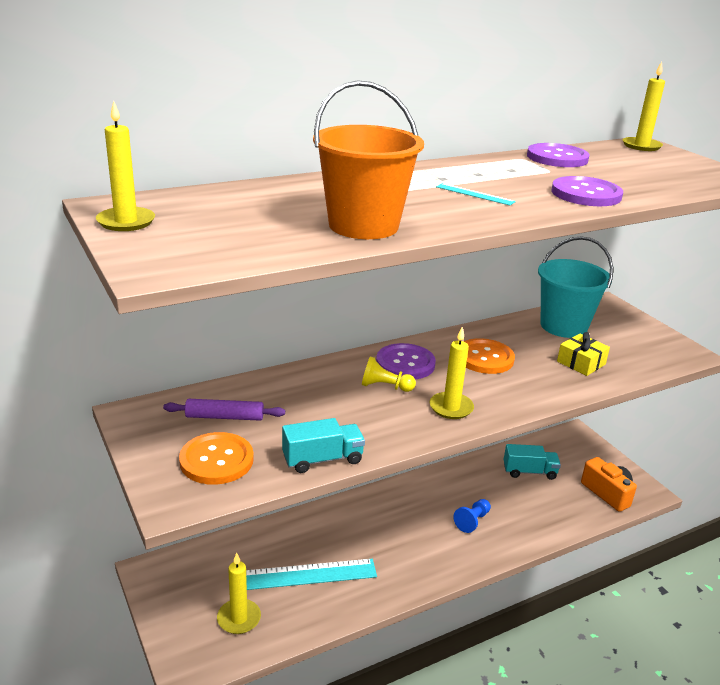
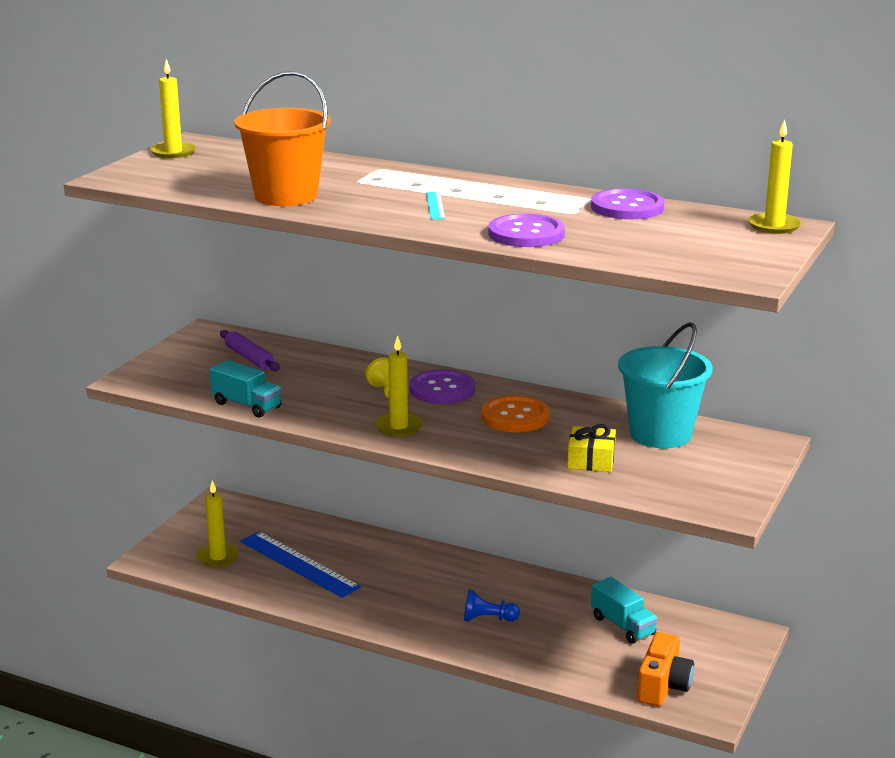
camera: 55 degrees right, 5 degrees down
orange button [179,432,254,485] -> none
turquoise ruler [246,559,377,590] -> blue ruler [240,531,361,598]

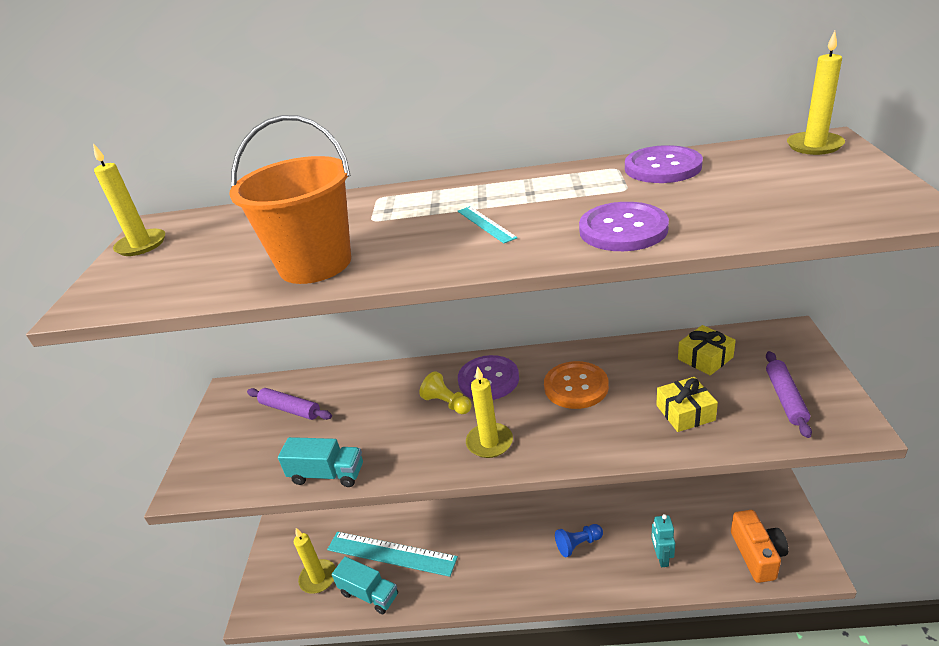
camera: 20 degrees left, 10 degrees up
blue ruler [240,531,361,598] -> turquoise ruler [327,532,458,577]
turquoise truck [591,577,658,644] -> turquoise truck moved to [332,557,398,614]
turquoise bucket [618,322,713,448] -> yellow gift [678,325,736,375]
none -> turquoise robot [651,514,675,567]
none -> purple rolling pin [766,351,812,438]

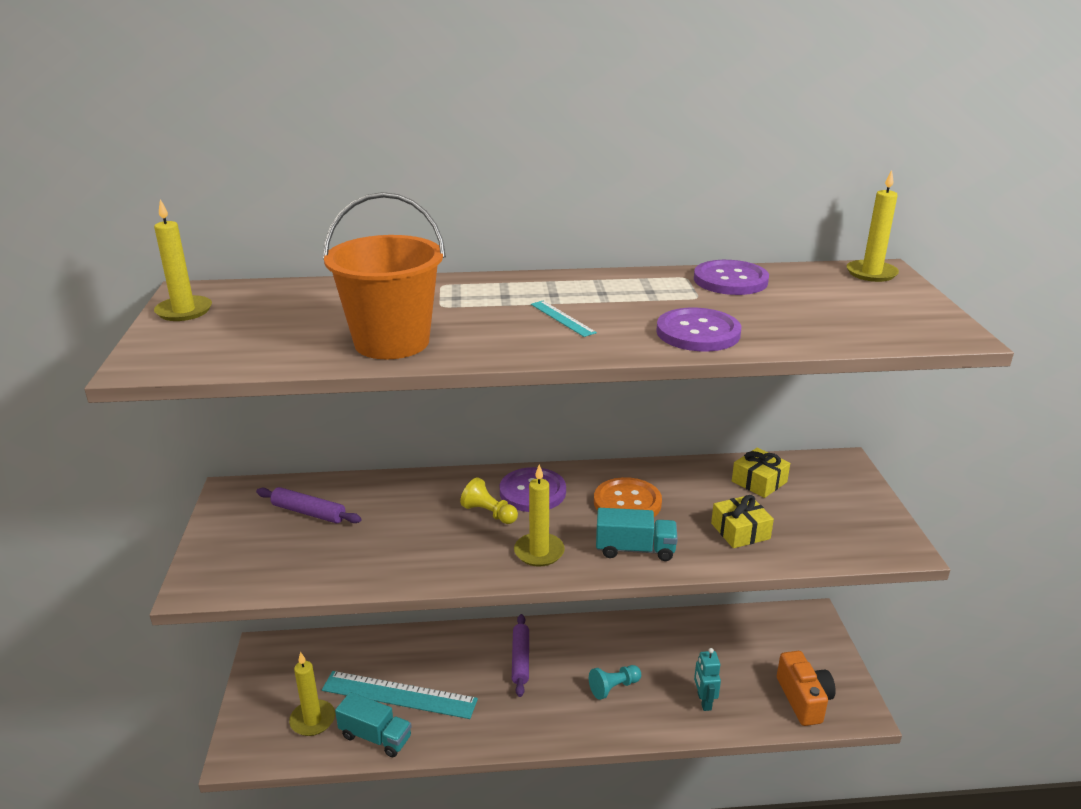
camera: 10 degrees left, 5 degrees down
turquoise truck [278,437,363,487] -> turquoise truck moved to [596,508,678,561]
blue pawn [555,524,603,557] -> turquoise pawn [589,665,641,700]
purple rolling pin [766,351,812,438] -> purple rolling pin moved to [512,614,529,697]

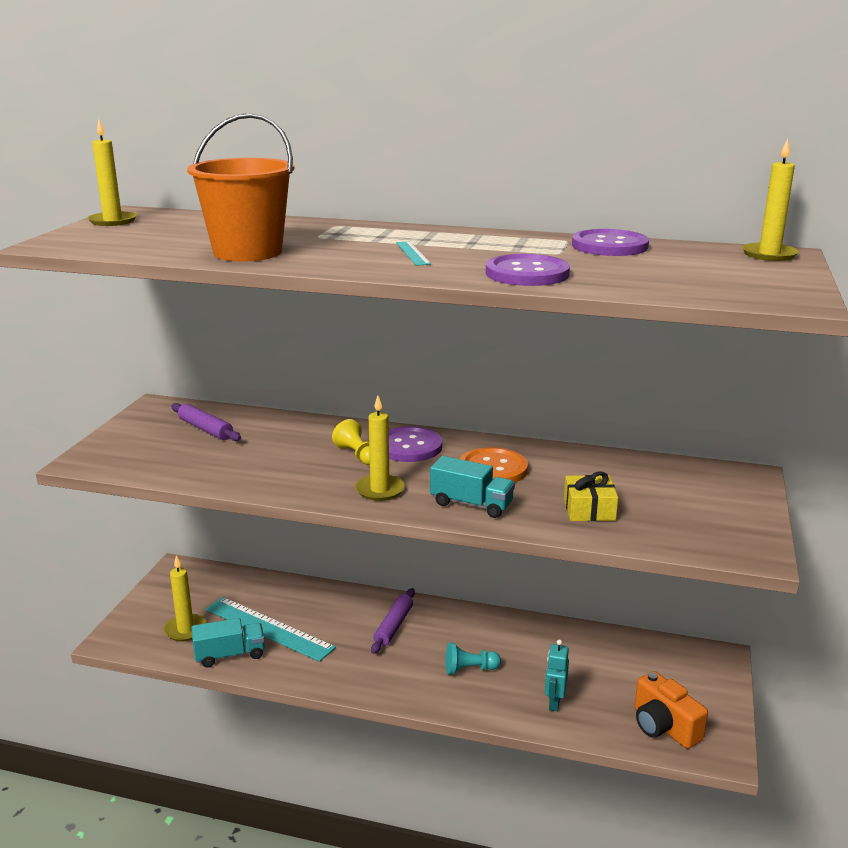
camera: 20 degrees right, 5 degrees down
turquoise truck [335,692,412,757] -> turquoise truck turned 60 degrees counterclockwise [191,618,265,667]
yellow gift [732,448,790,498] -> none
orange camera [777,651,836,726] -> orange camera turned 135 degrees clockwise [634,671,708,749]

